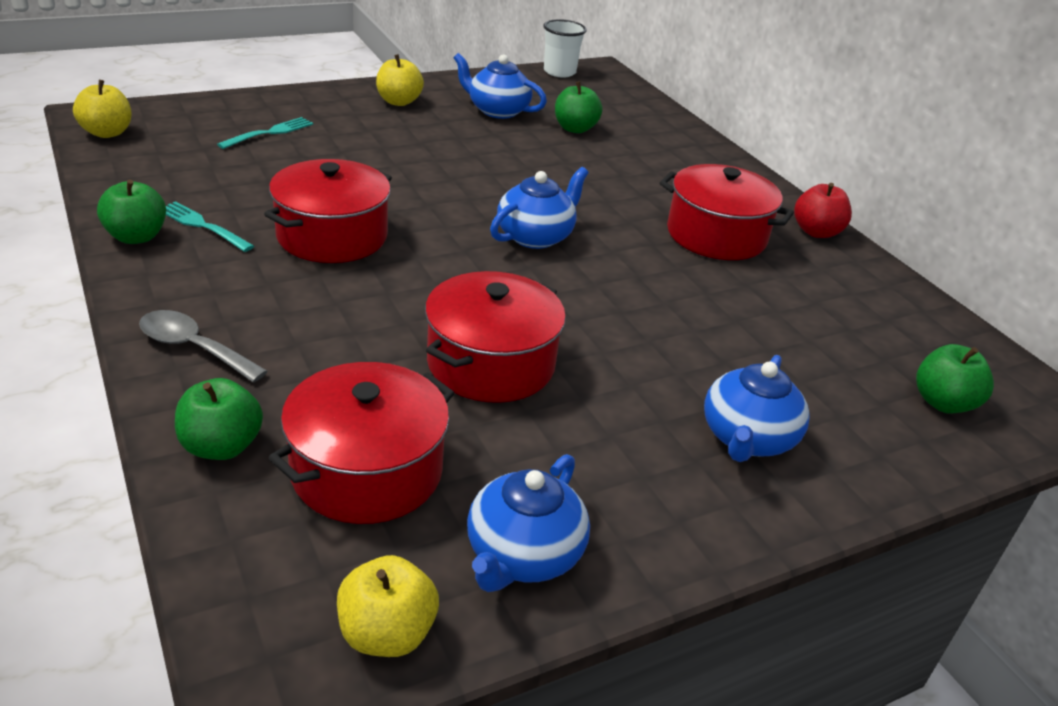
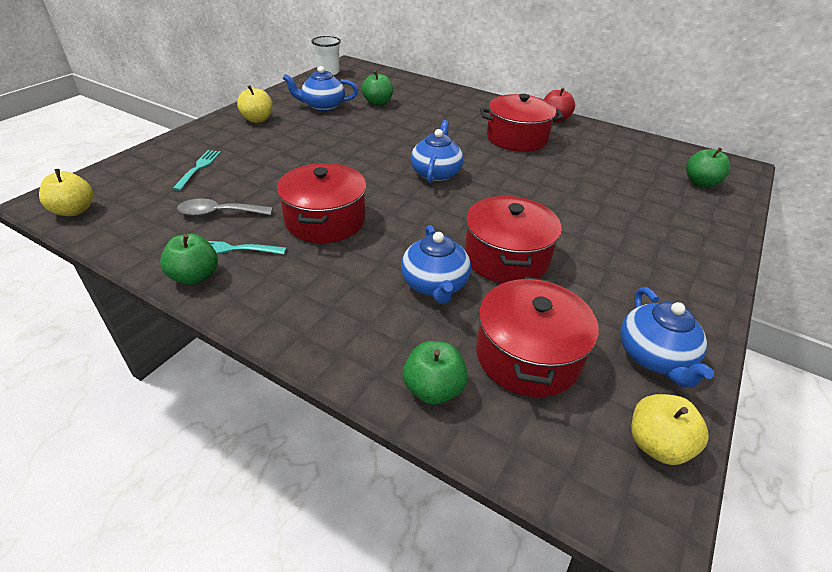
camera: 30 degrees left, 5 degrees up
grey spoon [139,310,268,382] -> grey spoon moved to [177,198,273,216]
blue teapot [704,355,810,462] -> blue teapot moved to [401,225,471,304]

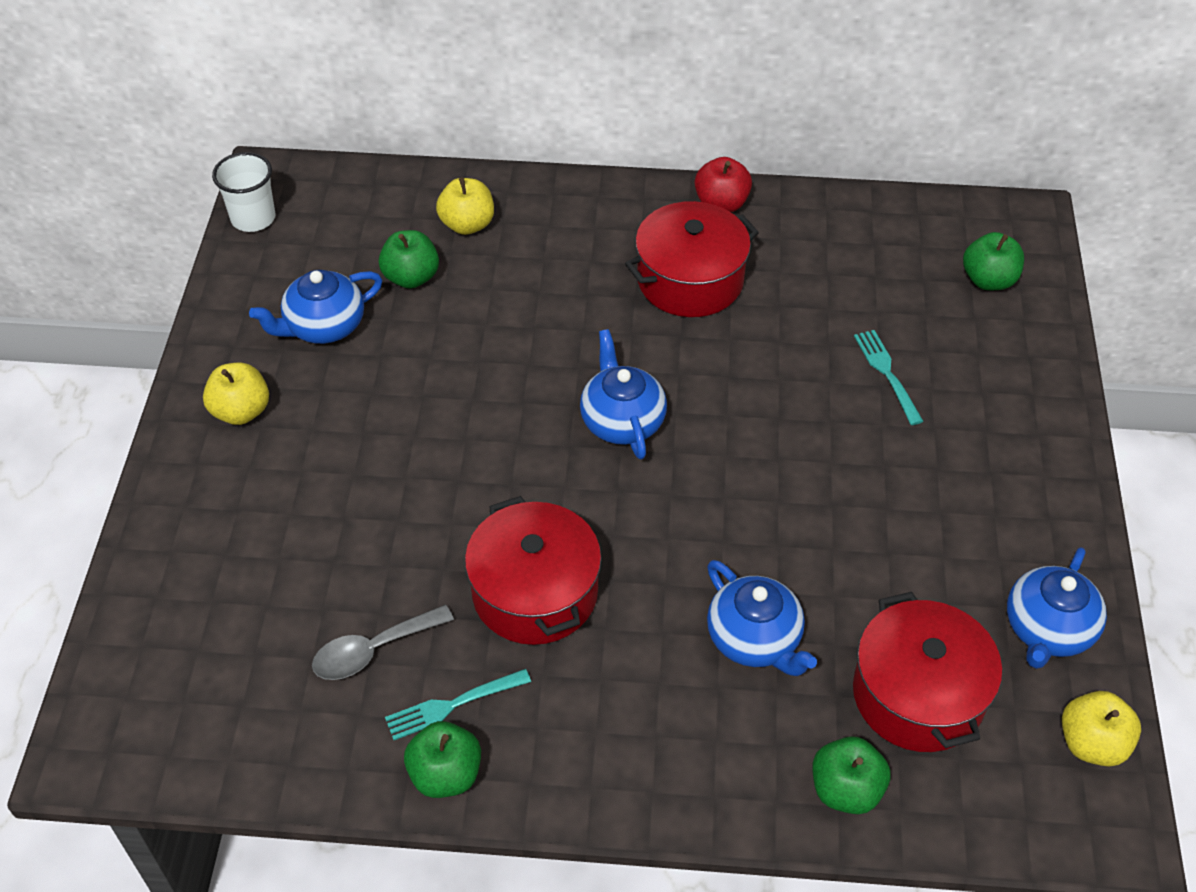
camera: 25 degrees left, 10 degrees up
yellow apple [39,169,93,216] -> yellow apple moved to [436,177,494,235]
turquoise fork [172,150,221,191] -> turquoise fork moved to [854,330,924,425]
red pot [464,196,562,283] -> none
blue teapot [620,287,715,388] -> blue teapot turned 60 degrees clockwise [1007,547,1107,669]

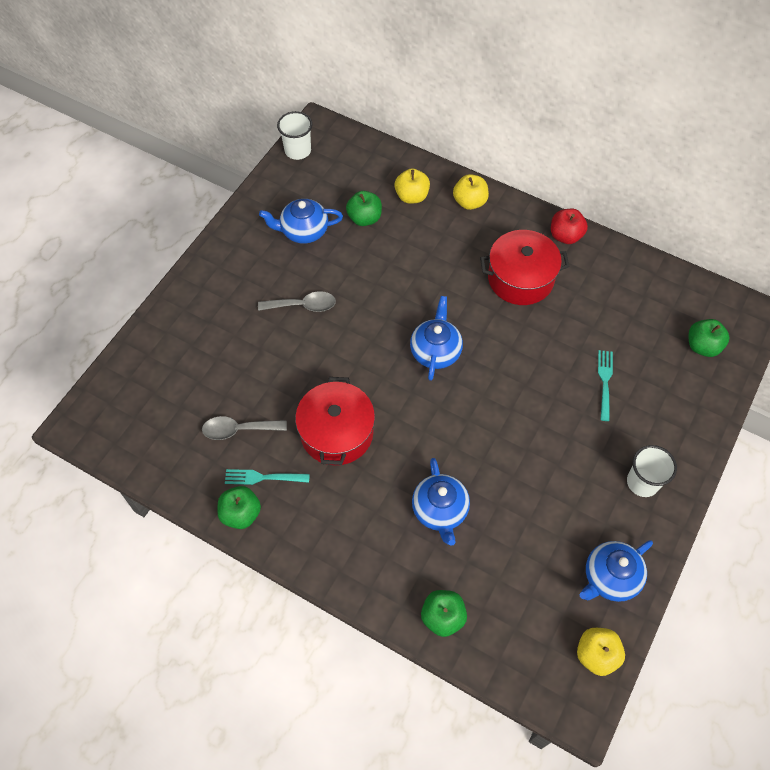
camera: 25 degrees right, 10 degrees up
yellow apple [203,362,269,425] -> yellow apple moved to [453,174,489,210]
red pot [853,592,1002,752] -> none
none -> grey spoon [258,291,336,312]
none -> white cup [627,445,677,497]

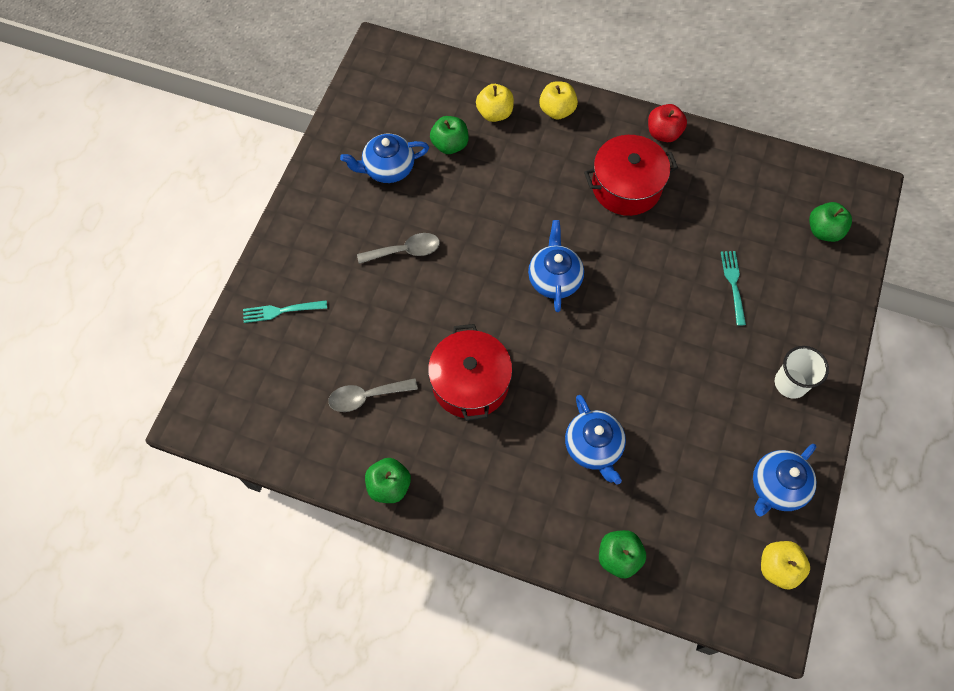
camera: 10 degrees left, 5 degrees up
turquoise fork [225,469,310,485] -> turquoise fork moved to [243,300,327,323]
white cup [277,111,312,160] -> none

